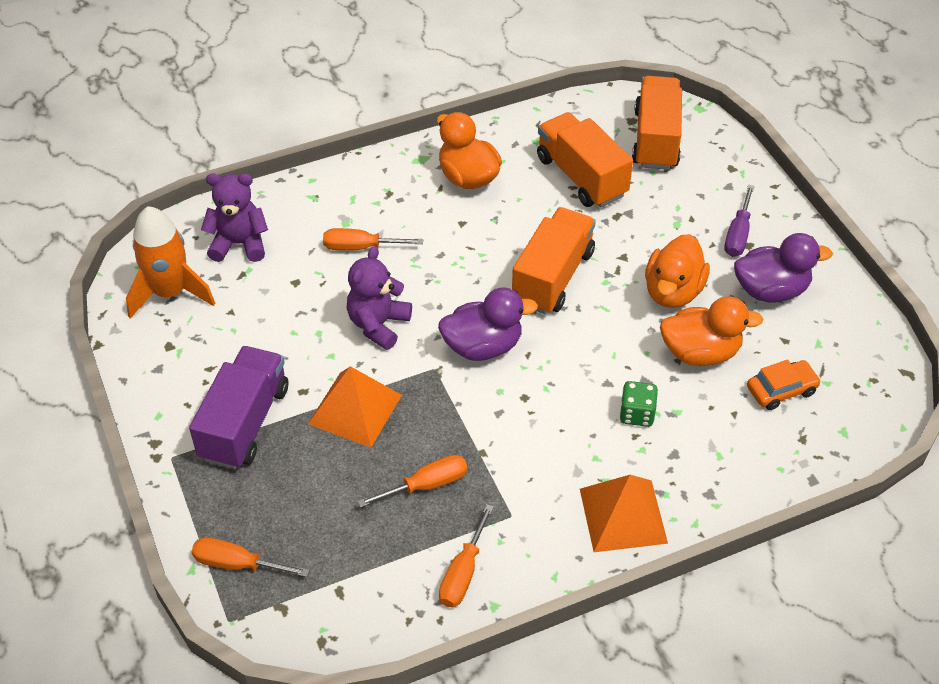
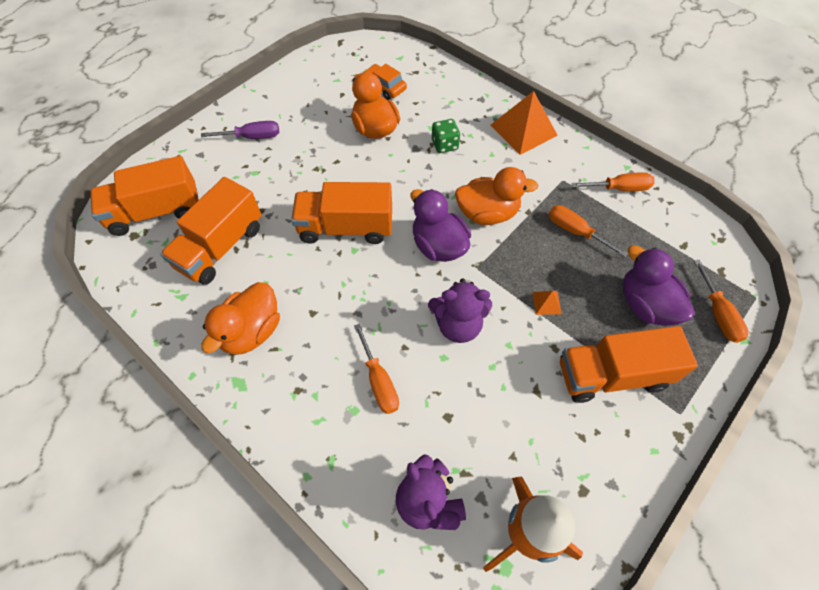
camera: 115 degrees left, 10 degrees up
purple truck [189,346,288,469] -> orange truck [560,326,698,403]
orange pyramid [308,366,402,447] -> orange pyramid [532,291,562,315], size x0.43
orange duck [645,234,710,308] -> orange duck moved to [455,167,538,225]
purple duck [734,233,833,303] -> purple duck moved to [622,245,695,326]

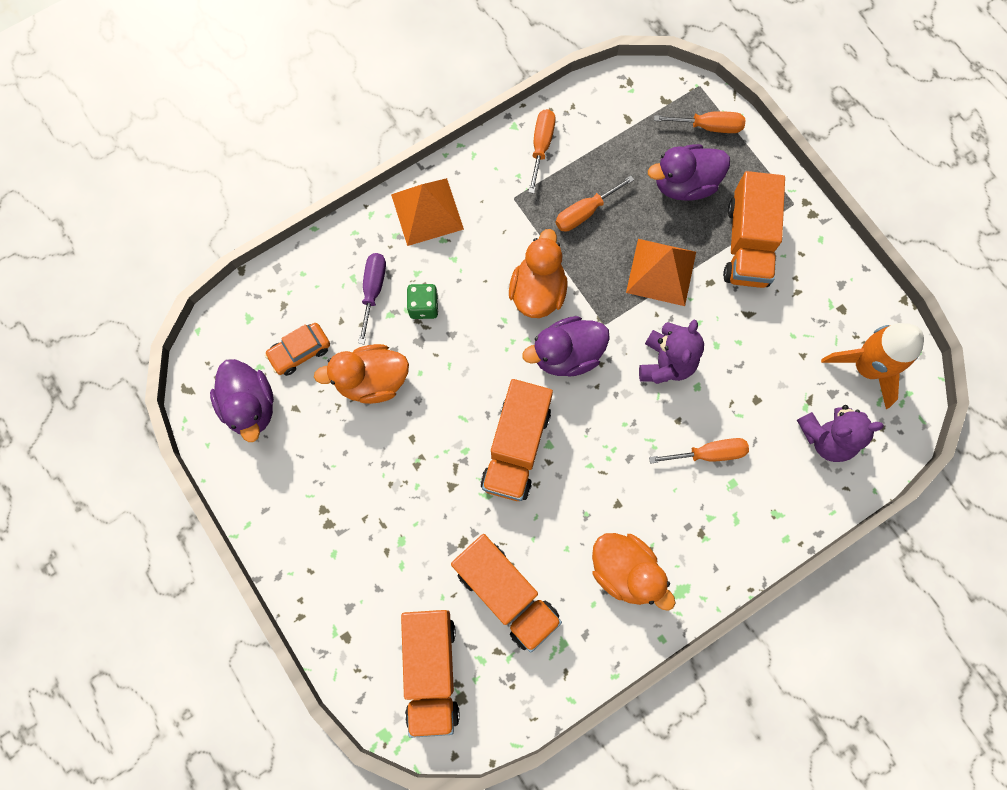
camera: 75 degrees left, 15 degrees up
purple screwdriver [201,121,279,139] -> purple screwdriver moved to [358,253,386,344]
orange pyramid [532,291,562,315] -> orange pyramid [626,239,696,306], size x2.30
none -> purple duck [210,359,274,442]

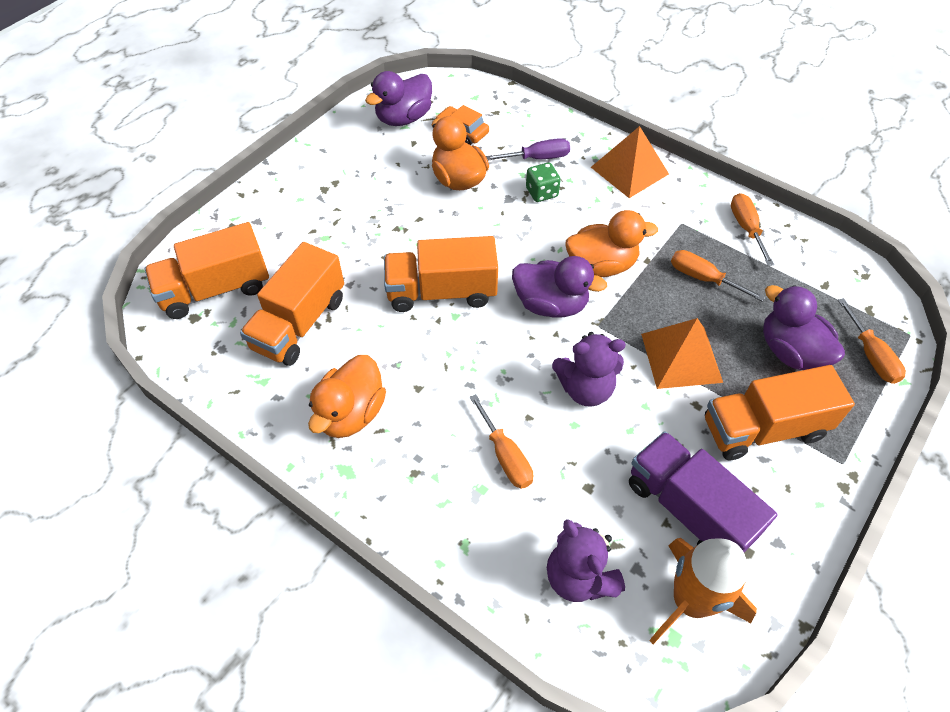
camera: 70 degrees right, 20 degrees down
purple duck [522,316,610,377] -> purple duck turned 150 degrees clockwise [512,256,607,318]
orange screwdriver [528,109,555,194] -> orange screwdriver turned 90 degrees counterclockwise [731,193,774,266]
none -> purple truck [629,431,777,552]

